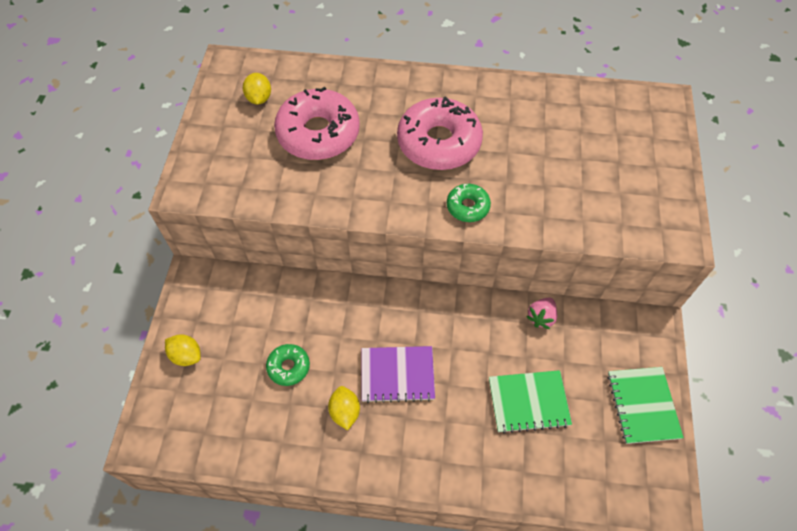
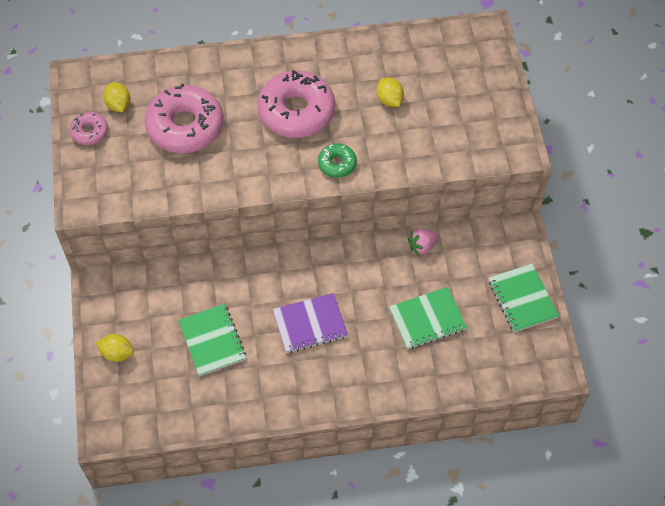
camera: 15 degrees left, 0 degrees up
green donut [266,344,310,386] -> green notebook [178,304,246,376]
yellow lemon [328,386,360,430] -> yellow lemon moved to [377,77,404,107]
pink strawberry [526,298,557,329] -> pink strawberry turned 45 degrees clockwise [408,229,439,256]
none -> pink donut [70,112,108,145]

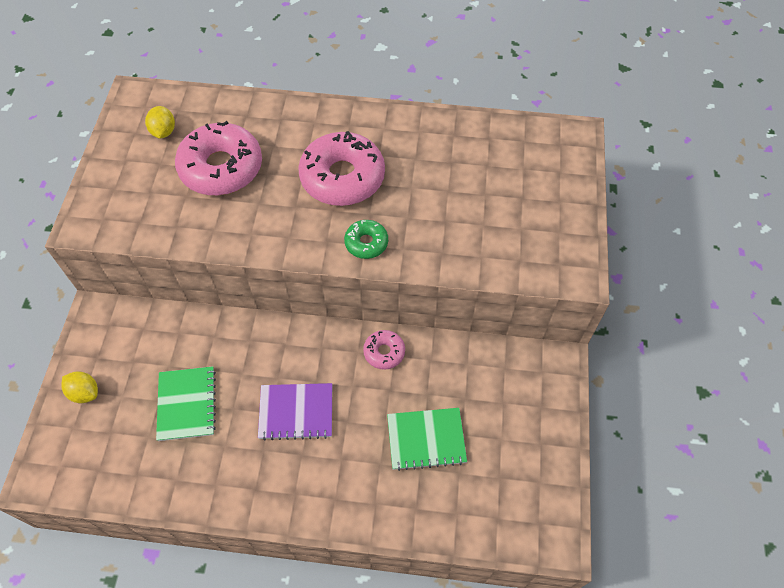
camera: 15 degrees right, 0 degrees up
pink donut [70,112,108,145] -> pink donut moved to [363,330,405,370]
yellow lemon [377,77,404,107] -> none
pink strawberry [408,229,439,256] -> none
green notebook [489,264,559,333] -> none

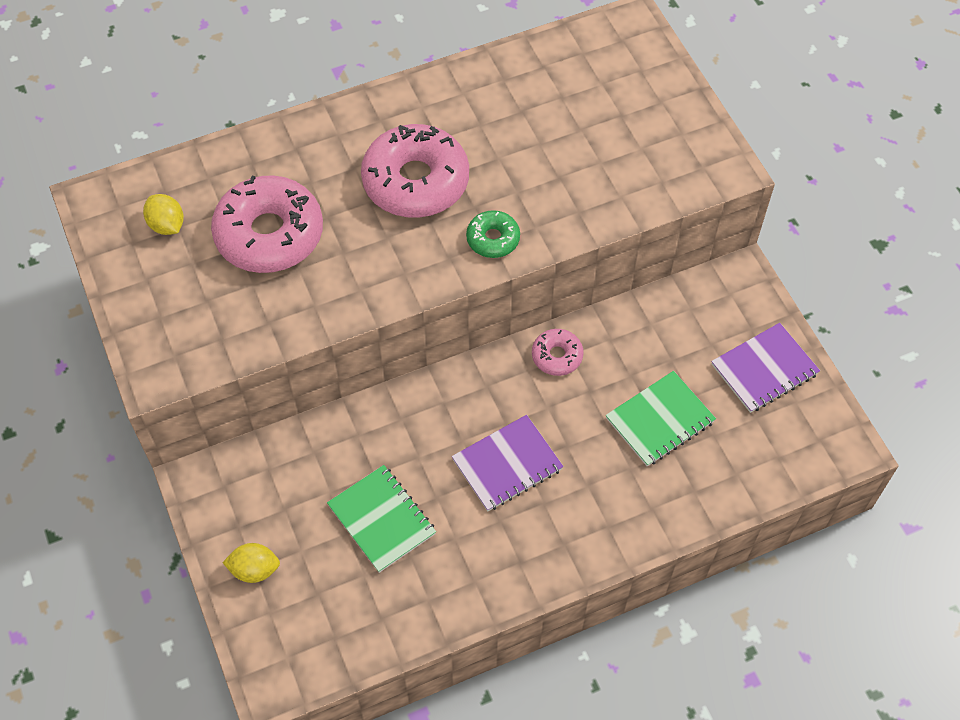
camera: 30 degrees left, 0 degrees up
none -> purple notebook [711,323,820,413]

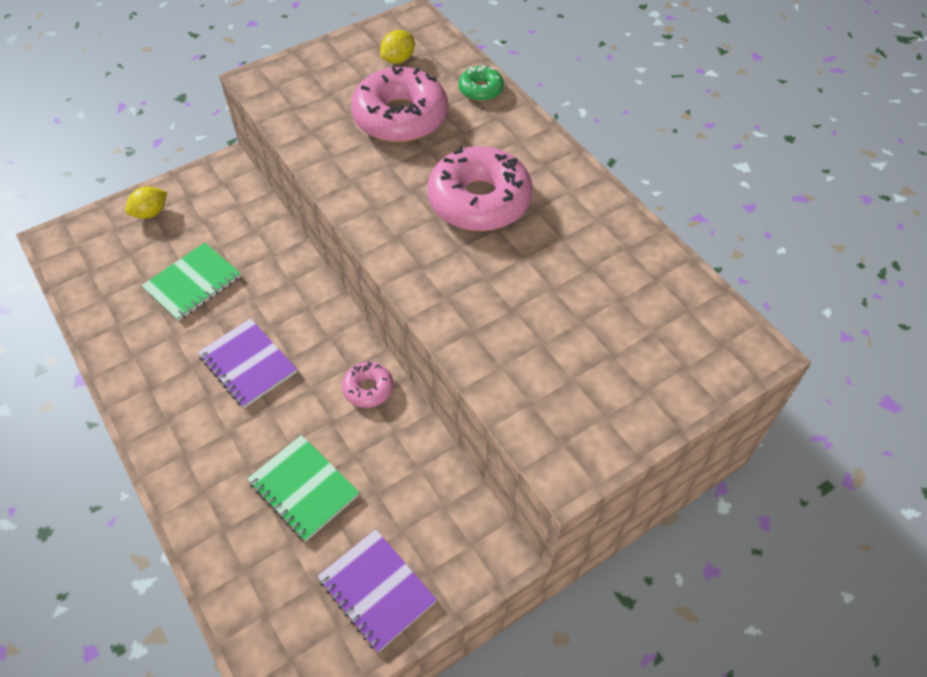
camera: 80 degrees right, 5 degrees down
yellow lemon [222,543,280,583] -> yellow lemon turned 60 degrees clockwise [125,186,167,219]
green donut [466,210,520,258] -> green donut moved to [458,65,504,101]

